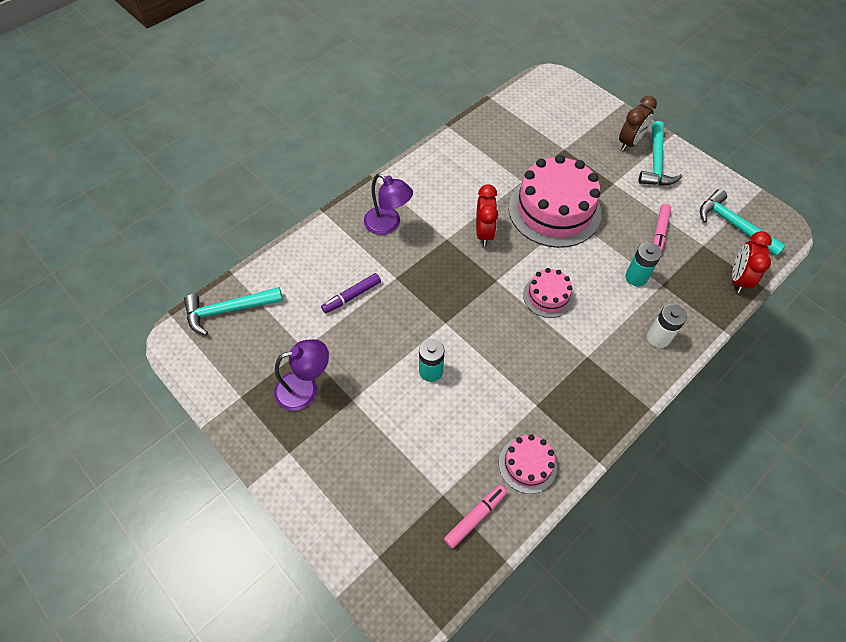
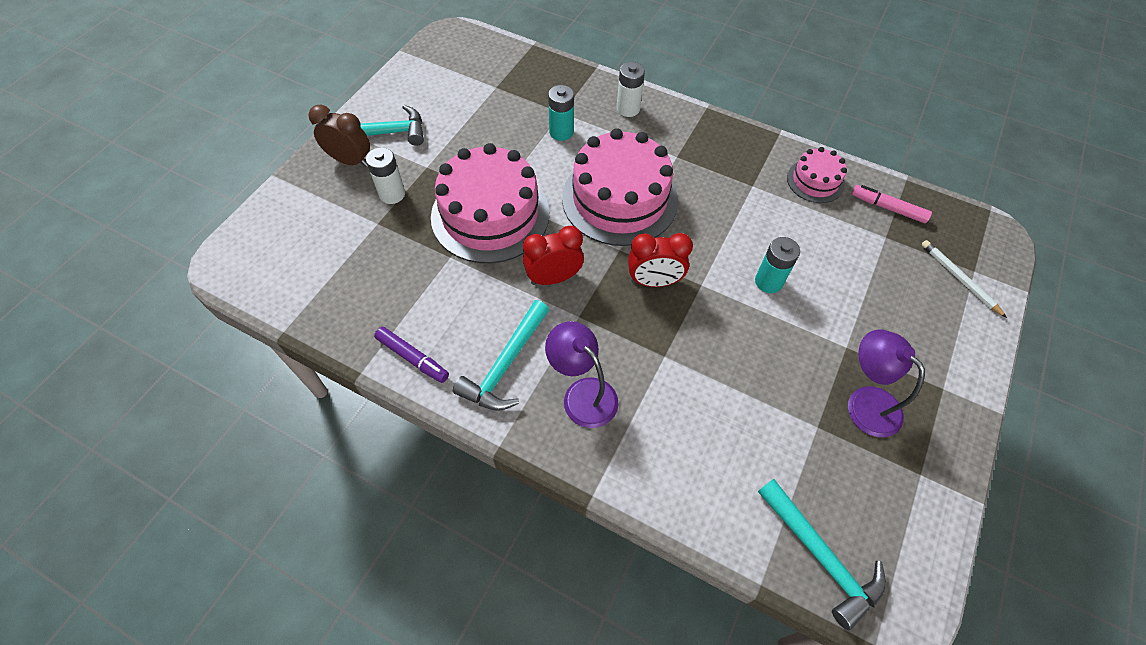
camera: 110 degrees left, 0 degrees up
purple marker [321,273,381,313] -> purple marker moved to [374,327,449,383]
purple lamp [364,173,413,235] -> purple lamp turned 60 degrees counterclockwise [545,321,618,428]
pink cake [523,268,573,318] -> pink cake [562,128,678,246], size x2.00
pink marker [653,204,671,252] -> none
turquoise hammer [700,189,786,256] -> turquoise hammer moved to [453,300,549,411]
red clock [732,231,772,293] -> red clock moved to [628,233,693,287]
none -> white battery [366,147,405,204]
none -> white pencil [921,240,1007,318]

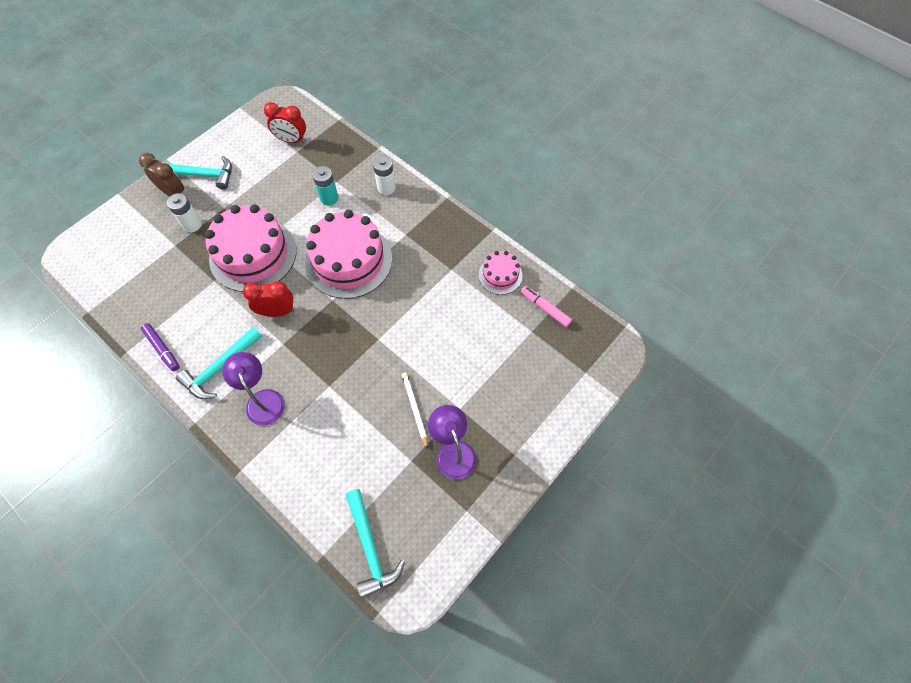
camera: 15 degrees right, 5 degrees up
red clock [628,233,693,287] -> red clock moved to [264,102,306,143]
turquoise battery [755,237,800,293] -> none
white pencil [921,240,1007,318] -> white pencil moved to [402,372,428,449]

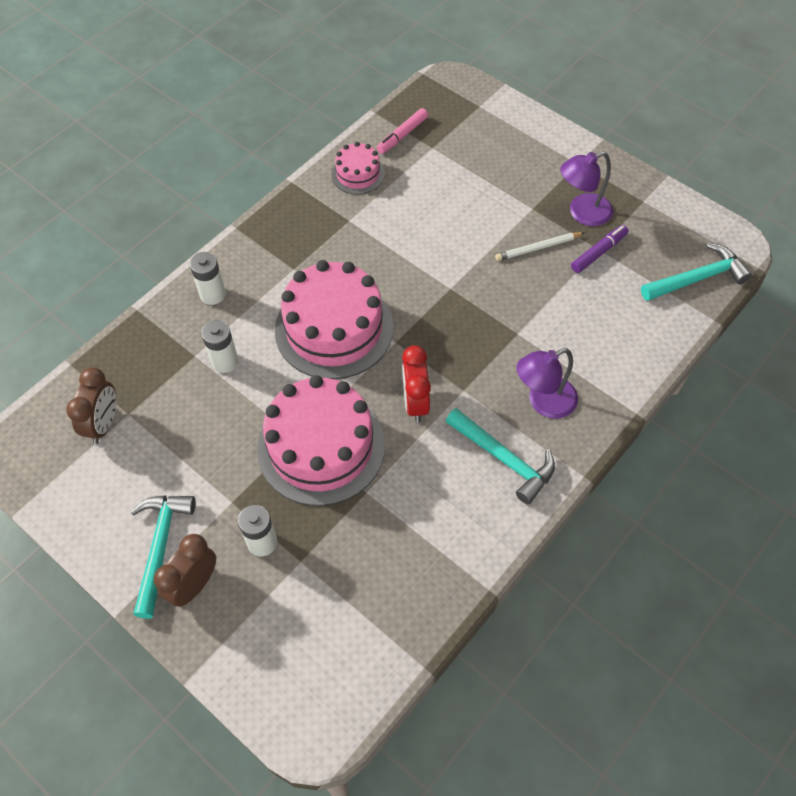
camera: 90 degrees left, 5 degrees down
purple marker [141,323,180,371] -> purple marker moved to [571,225,628,273]
red clock [264,102,306,143] -> brown clock [66,367,116,444]
turquoise battery [312,166,339,205] -> white battery [201,320,238,373]

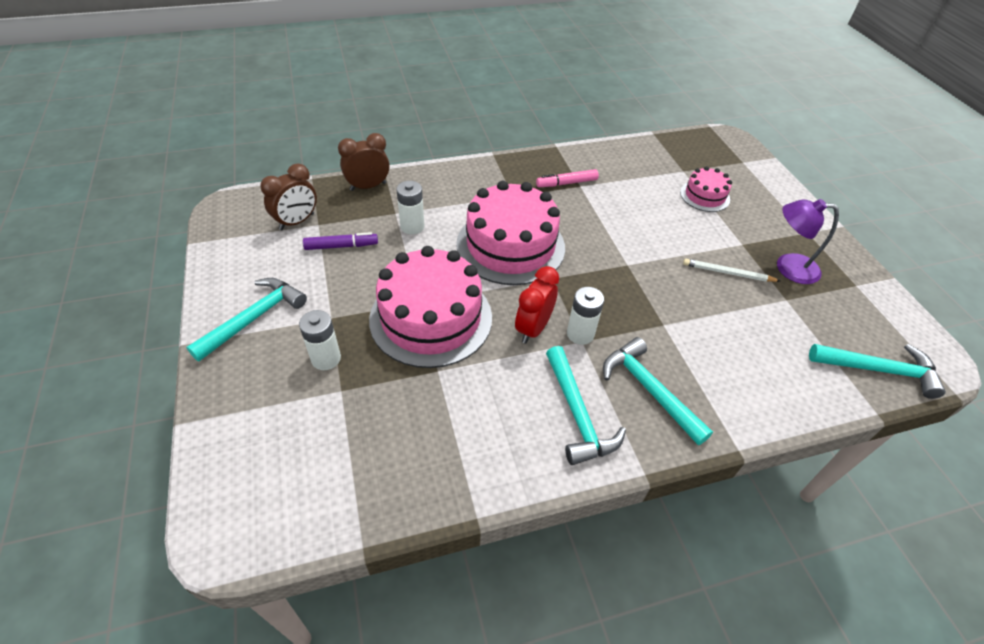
camera: 30 degrees right, 10 degrees down
brown clock [154,534,216,607] -> brown clock moved to [338,133,390,191]
white battery [190,252,226,305] -> white battery moved to [567,287,604,345]
pink cake [331,142,385,194] -> pink cake moved to [680,166,732,212]
pink marker [377,108,428,154] -> pink marker moved to [536,169,599,187]
purple lamp [516,348,578,419] -> turquoise hammer [603,337,713,445]
purple marker [571,225,628,273] -> purple marker moved to [303,232,378,250]

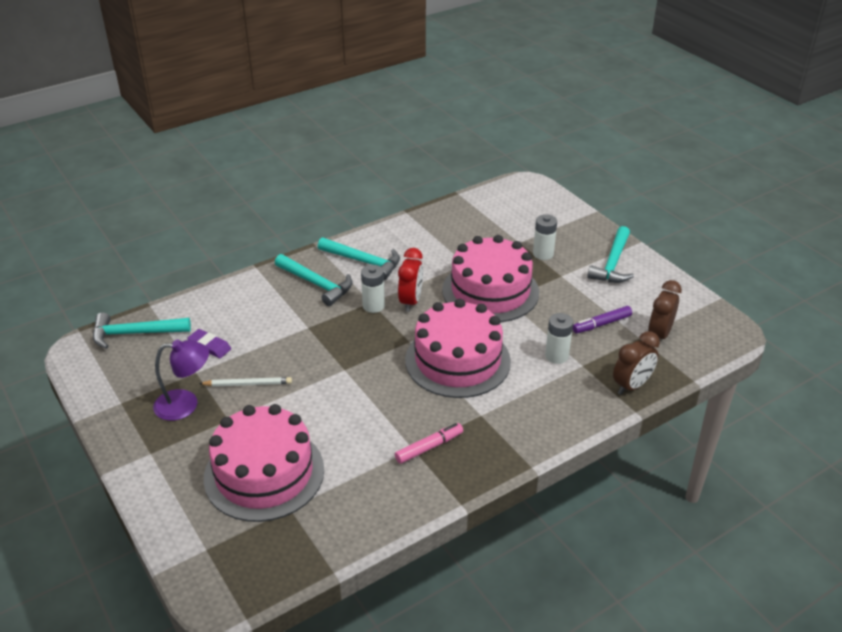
camera: 165 degrees right, 10 degrees down
turquoise hammer [546,346,626,465] -> turquoise hammer turned 150 degrees clockwise [318,238,400,280]
pink cake [680,166,732,212] -> pink cake [204,404,324,522], size x2.00
none -> purple eraser [187,329,231,358]

